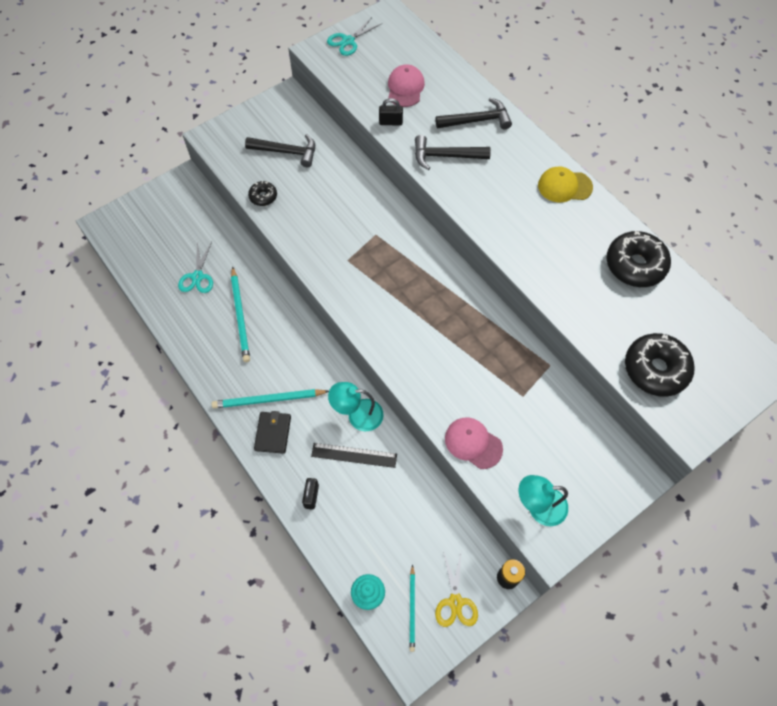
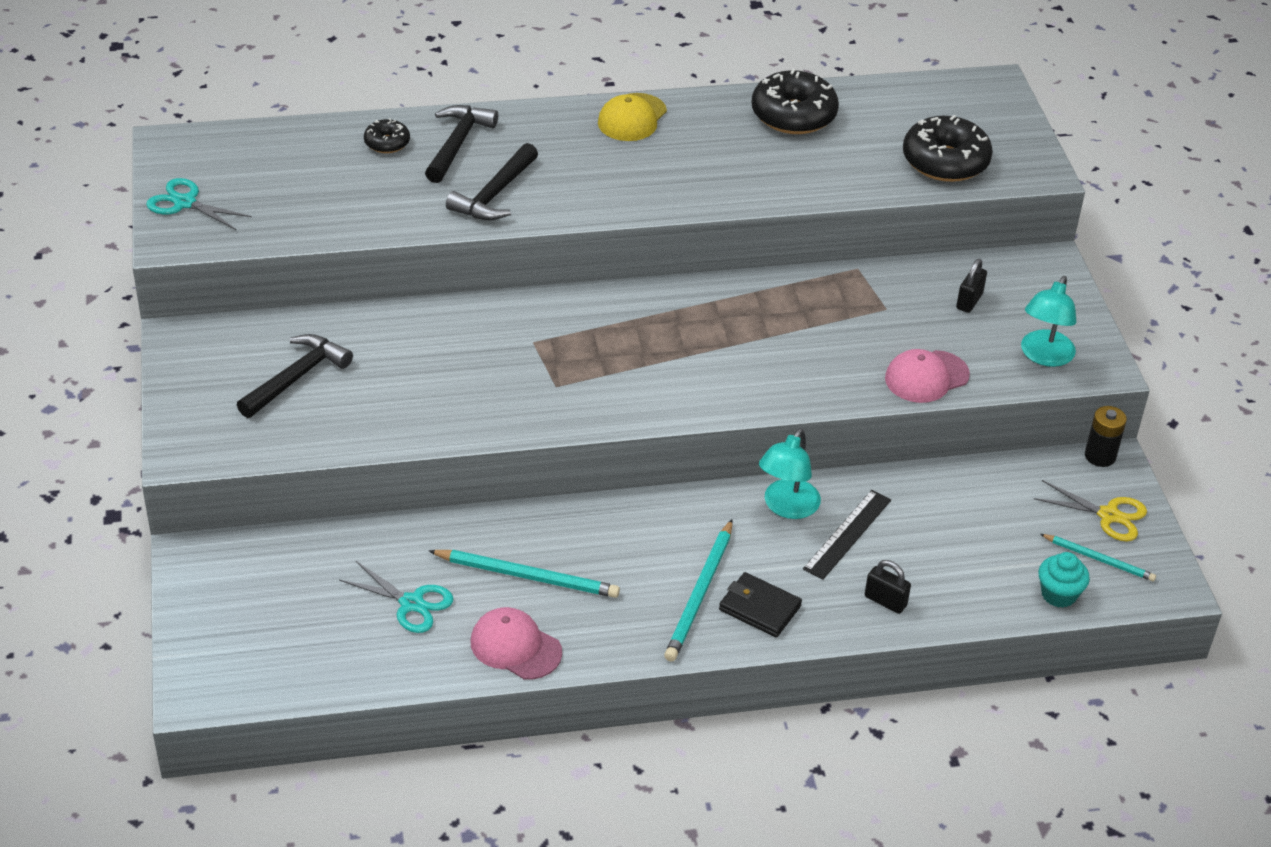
camera: 65 degrees left, 20 degrees down
black donut [248,181,277,206] -> black donut moved to [364,118,410,153]
turquoise scissors [327,17,381,56] -> turquoise scissors turned 135 degrees clockwise [146,178,252,230]
black padlock [379,98,403,126] -> black padlock moved to [956,259,987,313]
pink cap [388,64,425,107] -> pink cap moved to [471,607,562,680]

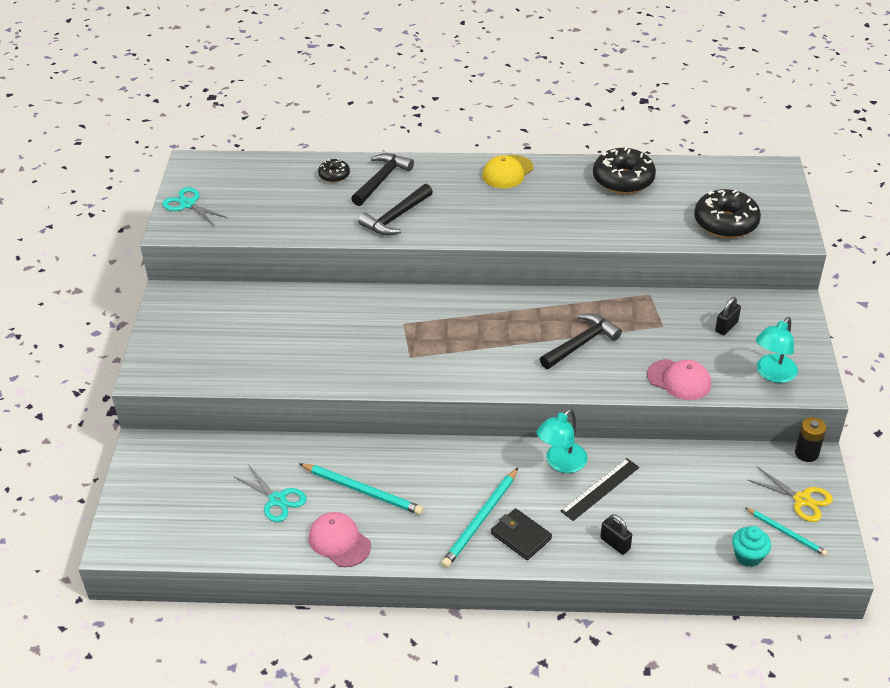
camera: 15 degrees right, 0 degrees up
black hammer [237,334,353,418] -> black hammer moved to [540,314,622,369]
pink cap [885,349,970,403] -> pink cap turned 135 degrees counterclockwise [647,359,711,400]

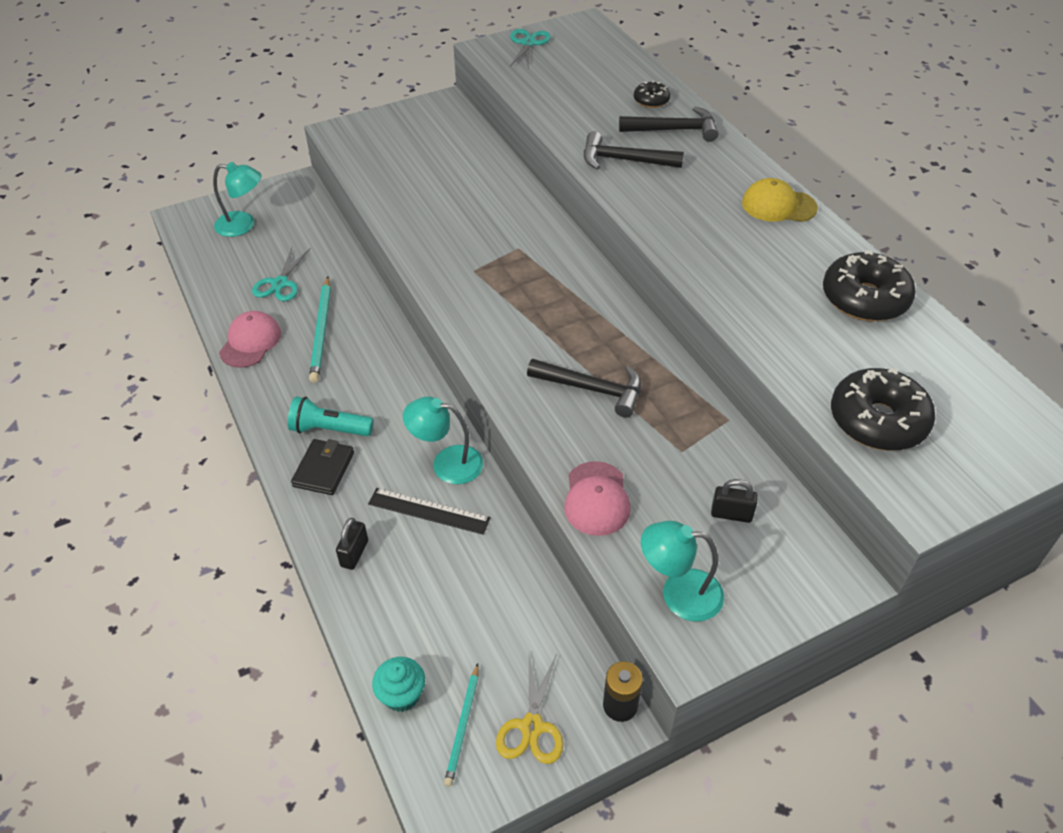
camera: 60 degrees right, 5 degrees up
turquoise pencil [441,468,518,568] -> turquoise flashlight [288,396,374,436]
none -> turquoise lamp [213,162,262,237]

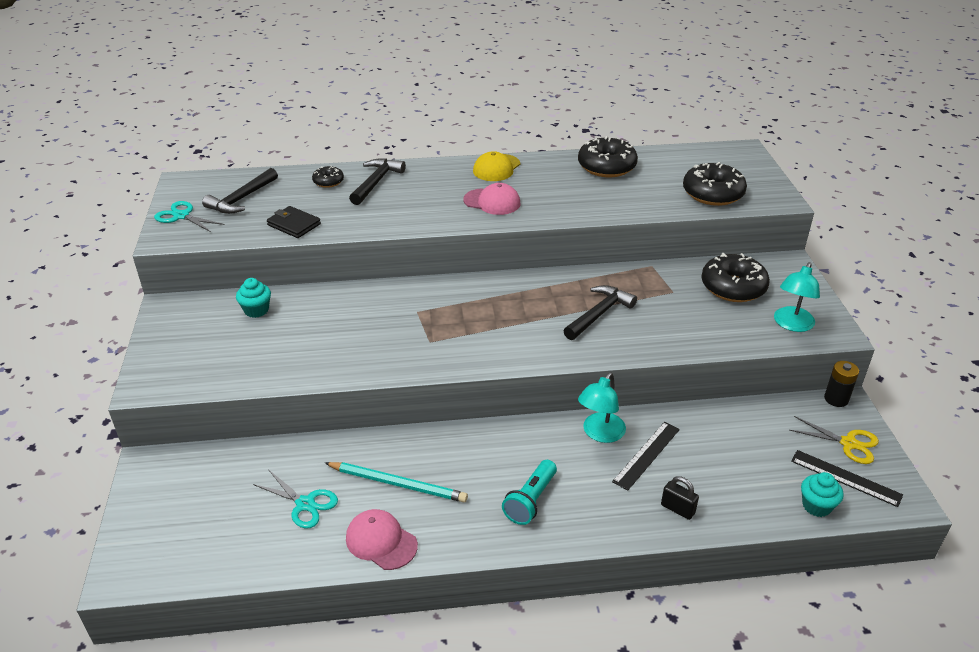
camera: 70 degrees left, 10 degrees down
turquoise lamp [213,162,262,237] -> none
black wallet [291,439,354,495] -> black wallet moved to [267,206,321,238]
turquoise pencil [444,663,479,786] -> black ruler [791,450,903,507]
pink cap [564,461,630,536] -> pink cap moved to [463,183,521,215]
black hammer [584,131,684,170] -> black hammer moved to [202,168,278,214]
black padlock [711,479,758,523] -> black donut [701,253,770,302]
none -> turquoise cupcake [236,278,271,318]

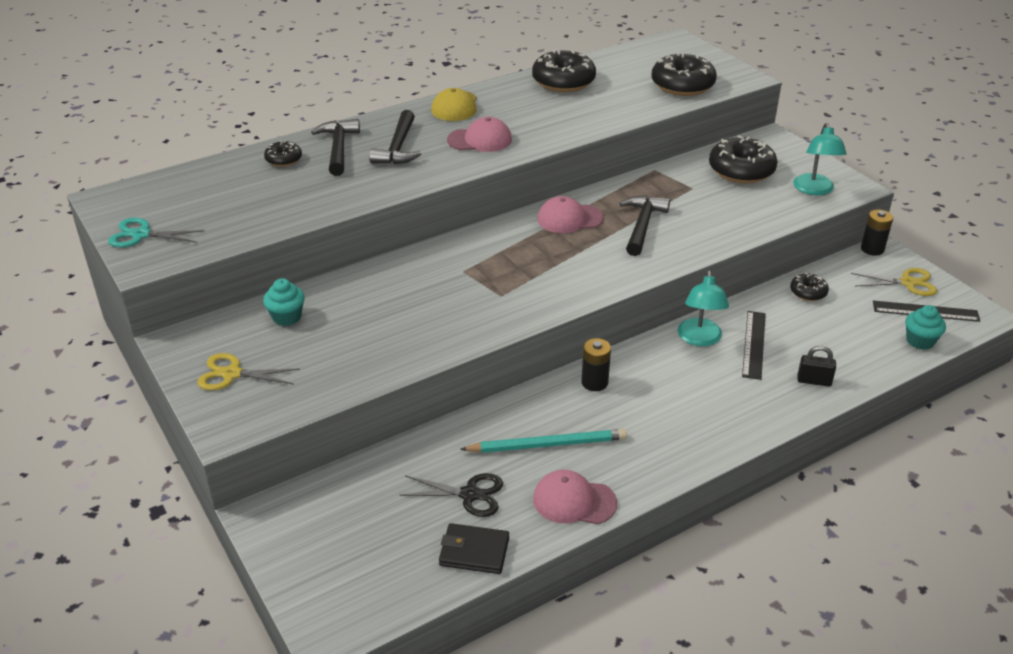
camera: 25 degrees left, 0 degrees up
black hammer [202,168,278,214] -> black hammer moved to [369,110,421,164]
turquoise scissors [253,470,338,529] -> black scissors [399,473,503,517]
black wallet [267,206,321,238] -> black wallet moved to [439,523,509,574]
turquoise flashlight [502,460,557,525] -> none
none -> yellow scissors [197,353,300,390]
none -> pink cap [537,196,604,233]
none -> black battery [581,338,611,391]
none -> black donut [790,273,829,301]

